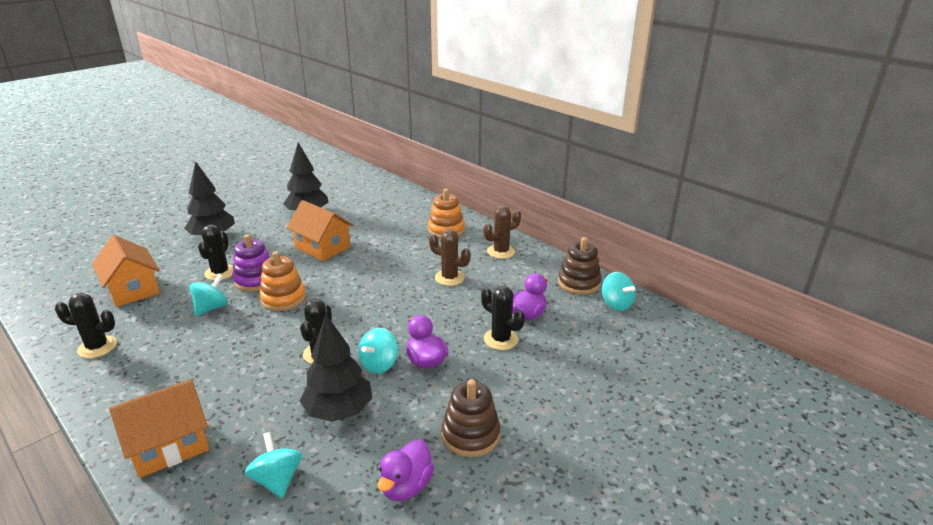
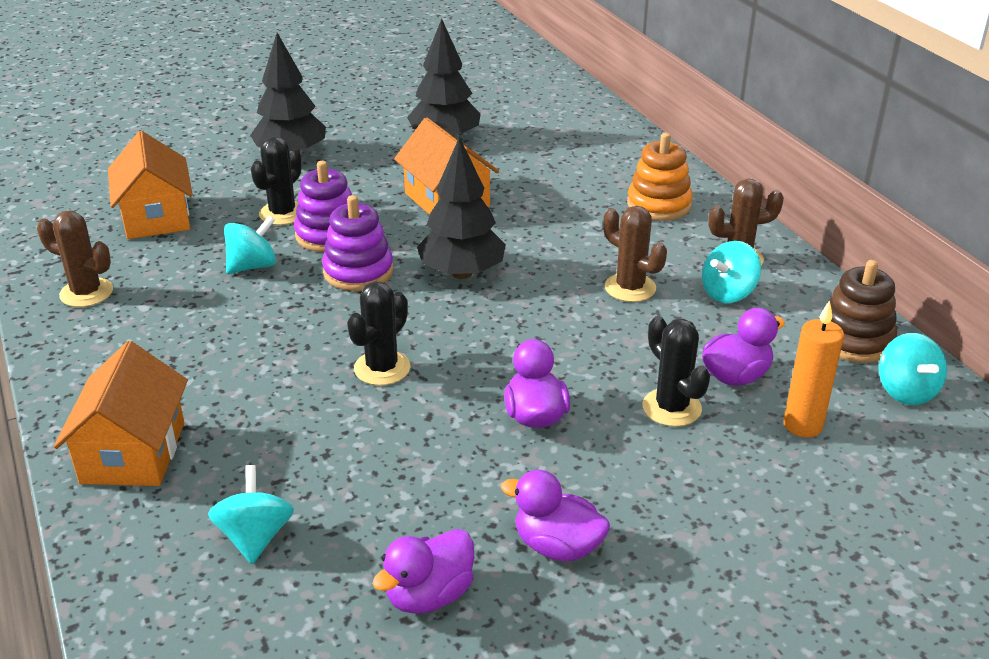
camera: 20 degrees right, 5 degrees up
black cactus [55,293,117,358] -> brown cactus [37,210,113,307]
orange house [109,379,209,478] -> orange house turned 75 degrees counterclockwise [54,341,188,486]
orange stacking toy [259,251,306,311] -> purple stacking toy [322,195,393,291]
black tree [300,315,372,422] -> black tree moved to [417,136,506,279]
turquoise spinning top [358,328,398,374] -> turquoise spinning top moved to [702,241,761,303]
brown stacking toy [442,379,500,457] -> purple duck [501,470,610,561]
none -> orange candle [784,300,844,438]

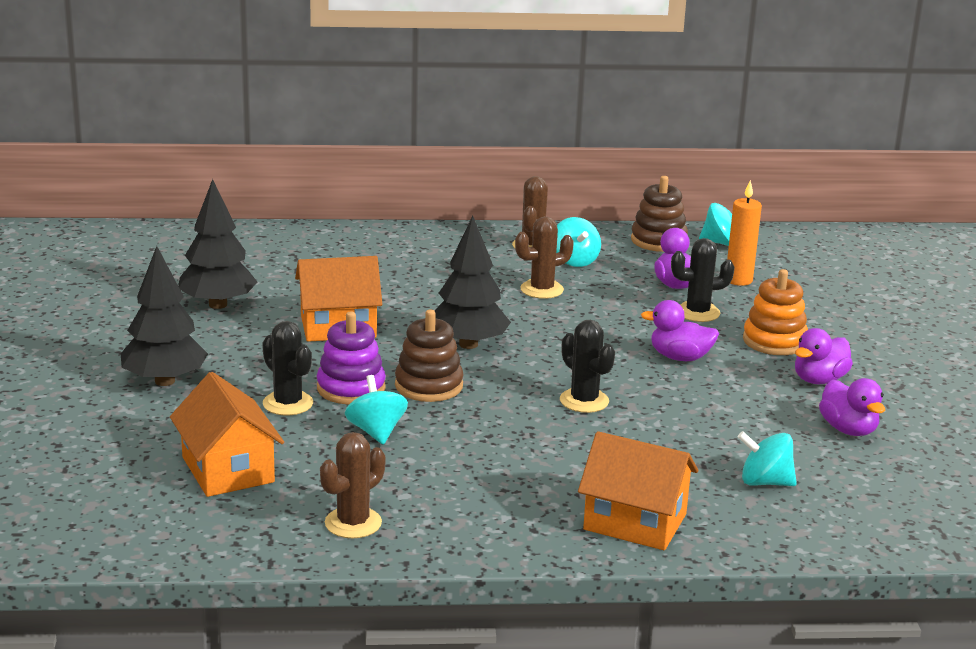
camera: 70 degrees left, 10 degrees down
orange house [108,131,193,239] -> orange house turned 60 degrees clockwise [170,372,284,497]
purple stacking toy [322,195,393,291] -> brown stacking toy [395,309,464,402]
orange stacking toy [627,133,693,221] -> orange stacking toy moved to [743,269,808,355]

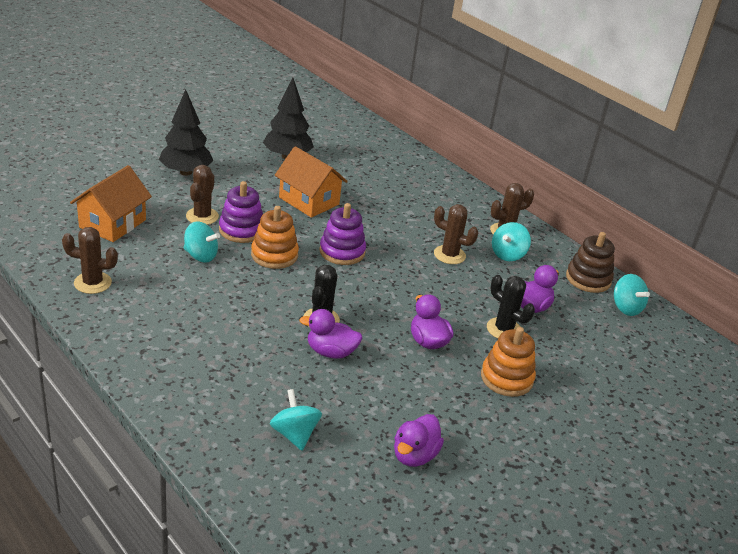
camera: 50 degrees right, 10 degrees up
black cactus [262,321,313,415] -> brown cactus [186,165,219,225]
turquoise spinning top [345,375,408,445] -> turquoise spinning top turned 75 degrees clockwise [184,221,220,262]
brown stacking toy [395,309,464,402] -> orange stacking toy [251,206,299,269]
black tree [434,216,511,349] -> purple stacking toy [319,203,366,265]
orange house [578,431,698,550] -> none
orange candle [727,180,762,286] -> none
purple duck [795,328,853,384] -> purple duck moved to [299,309,363,359]

